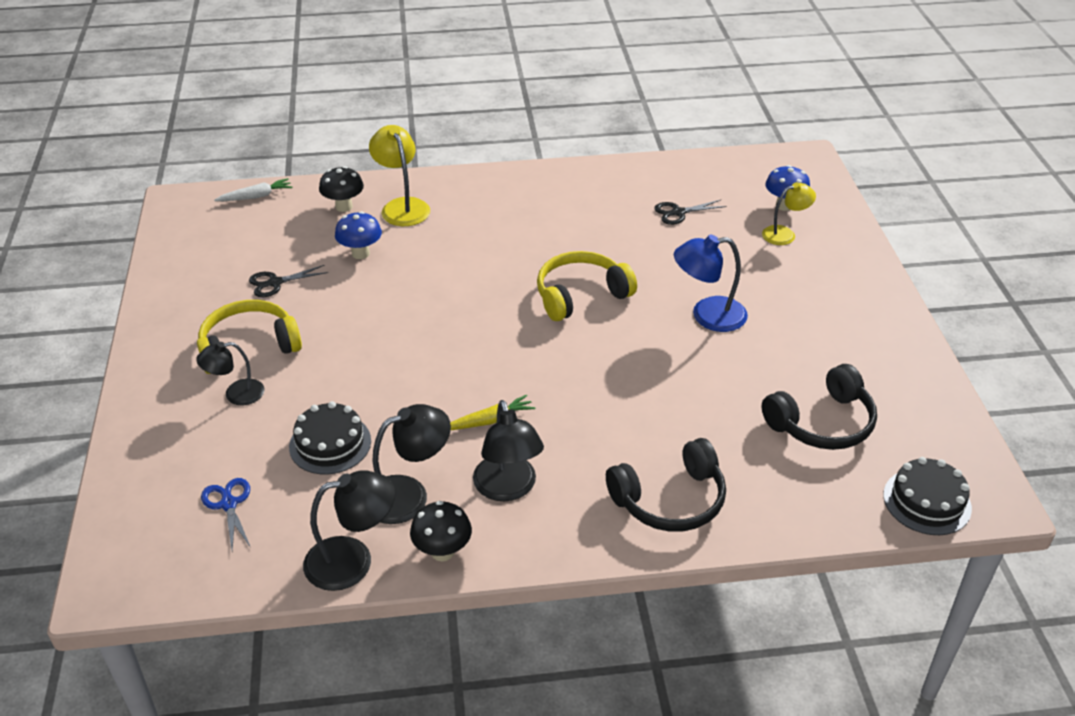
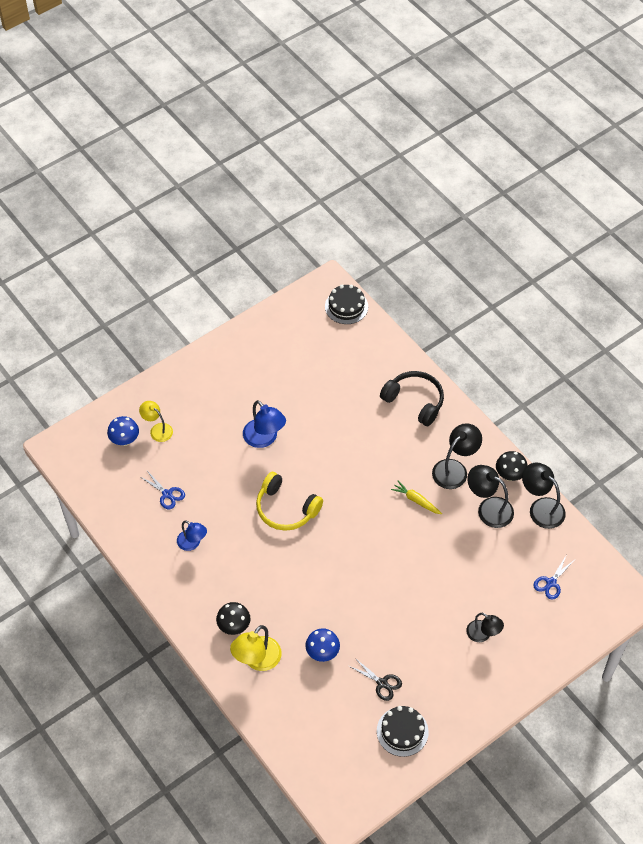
camera: 120 degrees left, 15 degrees up
yellow headphones [197,300,302,374] -> none
white carrot [214,178,292,201] -> none
black cake [289,401,371,474] -> black cake moved to [377,706,429,757]
black mushroom [319,166,364,212] -> black mushroom moved to [216,602,251,635]
black scissors [654,200,727,225] -> blue scissors [139,471,185,509]
black headphones [762,364,877,450] -> none
none -> blue lamp [177,520,207,551]

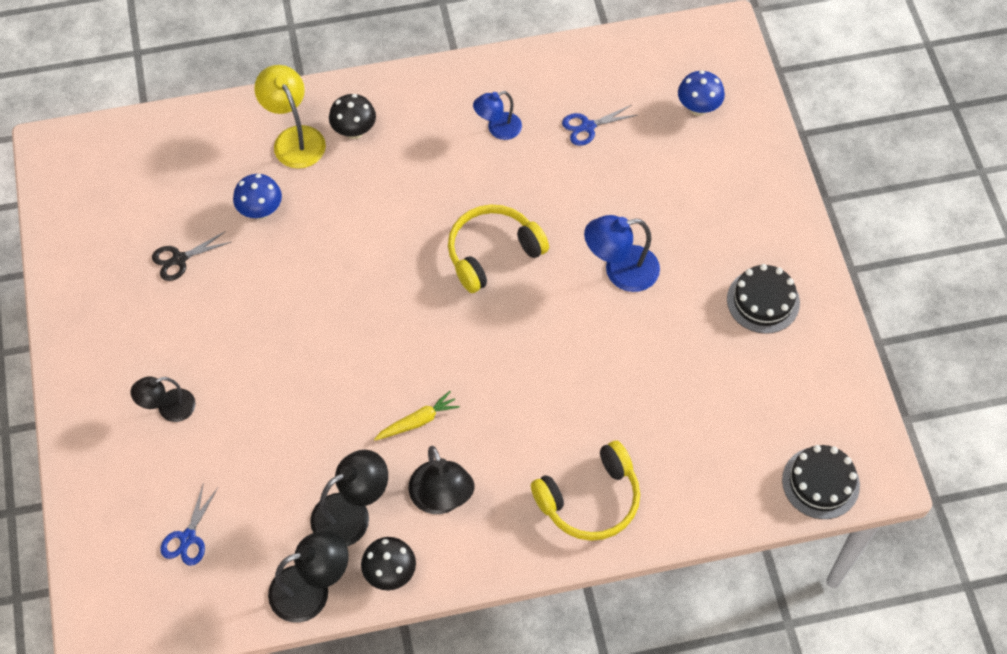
camera: 115 degrees right, 5 degrees up
yellow lamp [139,401,173,442] -> none
black cake [377,706,429,757] -> black cake moved to [727,264,800,334]
black headphones [380,371,444,426] -> yellow headphones [531,441,640,541]
blue scissors [533,556,575,599] -> blue scissors turned 135 degrees counterclockwise [160,485,218,566]

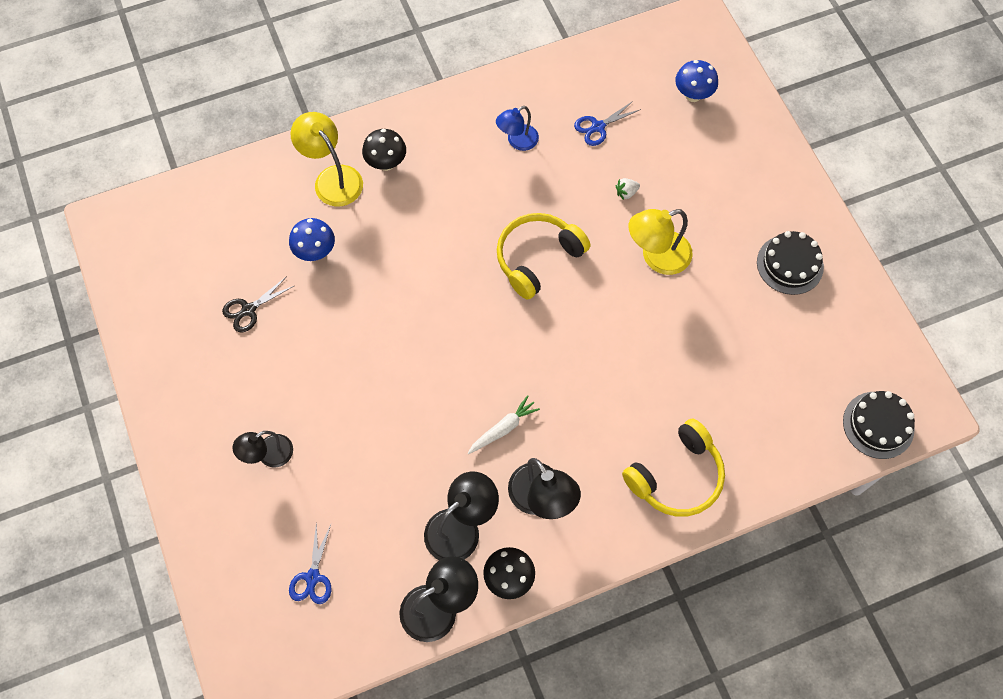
camera: 10 degrees left, 5 degrees up
yellow carrot [374,391,460,441] -> white carrot [468,395,540,454]
blue lamp [584,215,660,292] -> yellow lamp [628,209,693,275]
none -> white strawberry [616,178,640,200]

